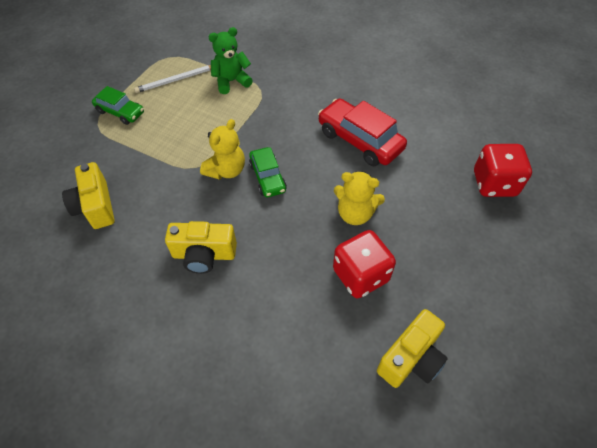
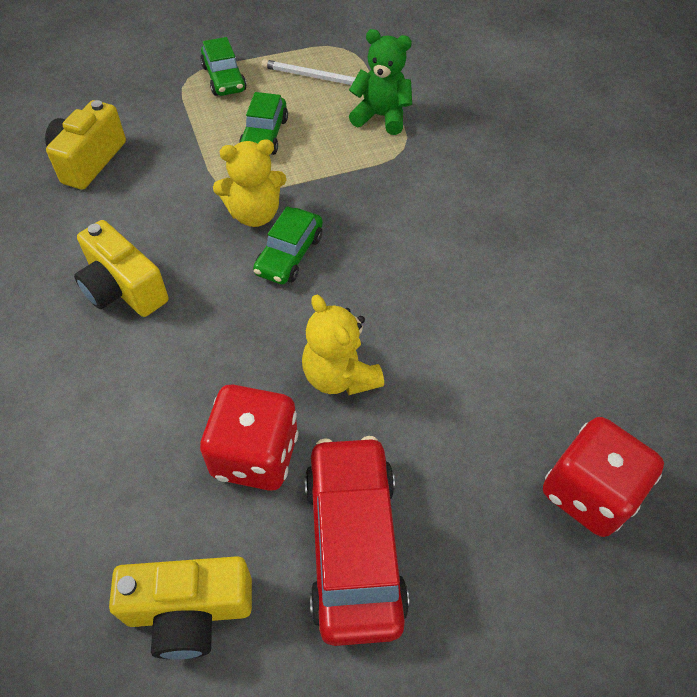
camera: 40 degrees right, 0 degrees up
red car [318,99,407,166] -> red car moved to [305,436,409,646]
none -> green car [239,92,288,155]

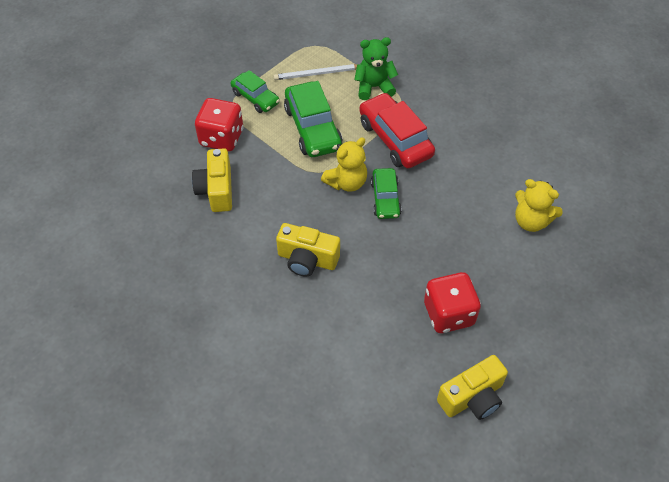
camera: 25 degrees left, 0 degrees up
green car [239,92,288,155] -> green car [284,81,343,157], size x1.63
yellow teddy bear [302,294,384,395] -> yellow teddy bear moved to [515,179,563,232]
red car [305,436,409,646] -> red car moved to [359,92,435,168]
red dice [543,417,664,537] -> red dice moved to [195,98,243,151]

